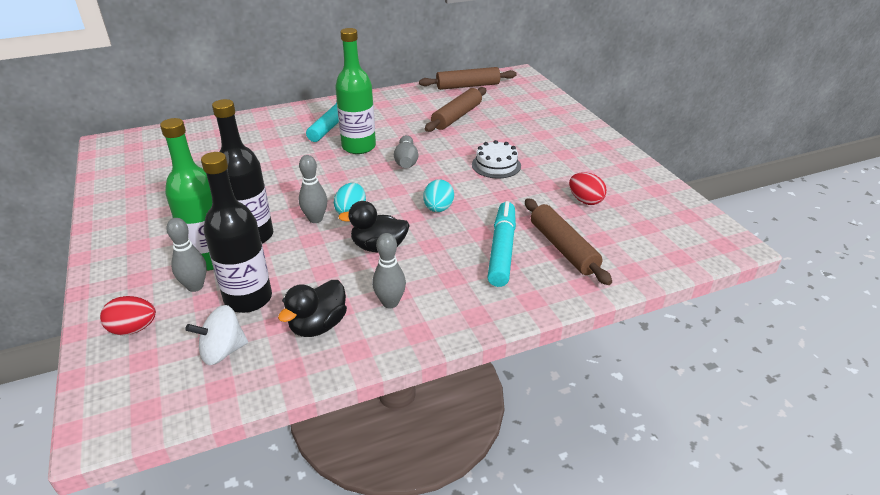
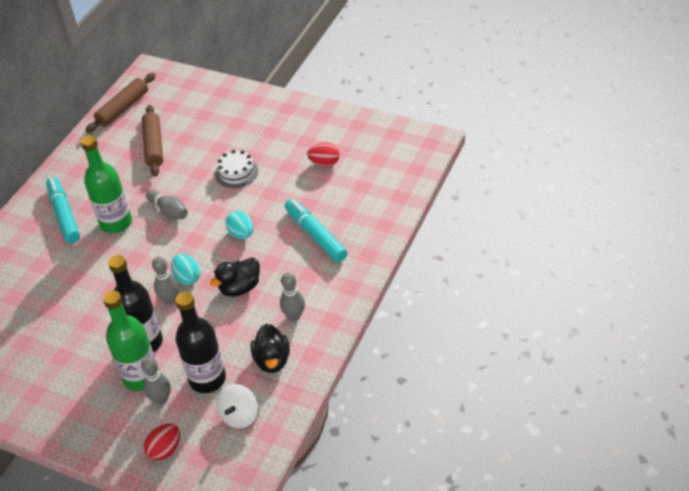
camera: 40 degrees left, 10 degrees up
brown rolling pin [525,198,612,285] -> none

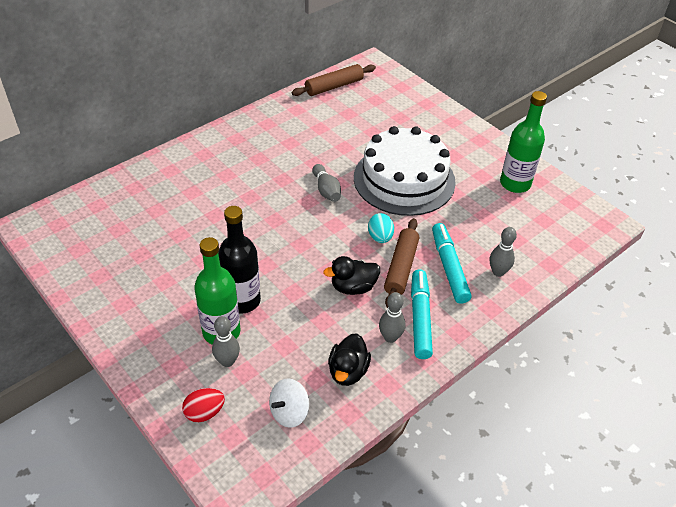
camera: 20 degrees right, 0 degrees up
turquoise marker [46,177,80,243] -> turquoise marker moved to [411,269,433,359]
green bottle [81,135,132,233] -> green bottle moved to [500,91,547,193]
brown rolling pin [142,105,163,176] -> brown rolling pin moved to [384,218,419,308]
grey bowling pin [152,256,179,305] -> grey bowling pin moved to [490,227,517,277]
turquoise egg [171,254,200,285] -> none
black bottle [176,292,226,393] -> none
white cake [215,150,258,188] -> white cake [354,126,456,216], size x2.36
red egg [307,143,340,167] -> none

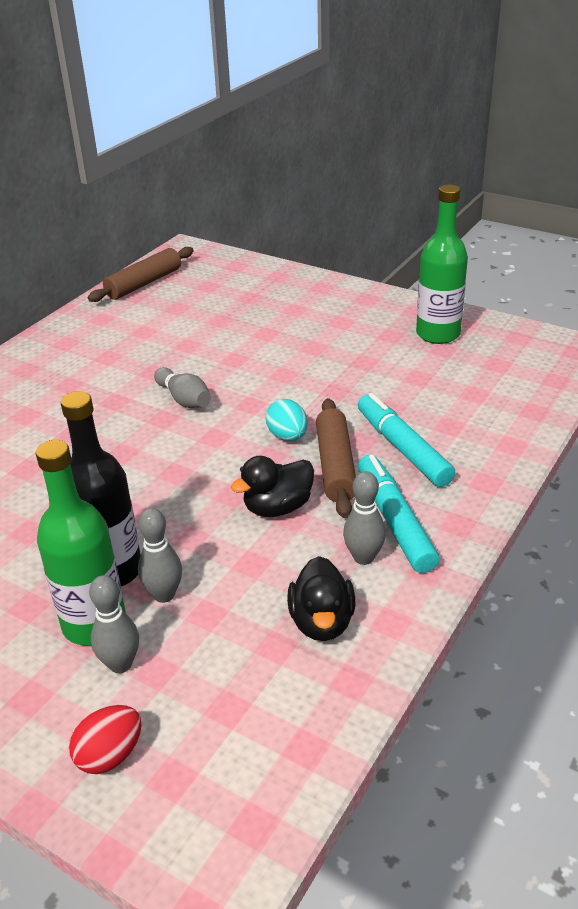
camera: 15 degrees left, 10 degrees down
white spinning top [269,378,309,428] -> none
white cake [354,126,456,216] -> none
grey bowling pin [490,227,517,277] -> grey bowling pin moved to [138,508,182,603]

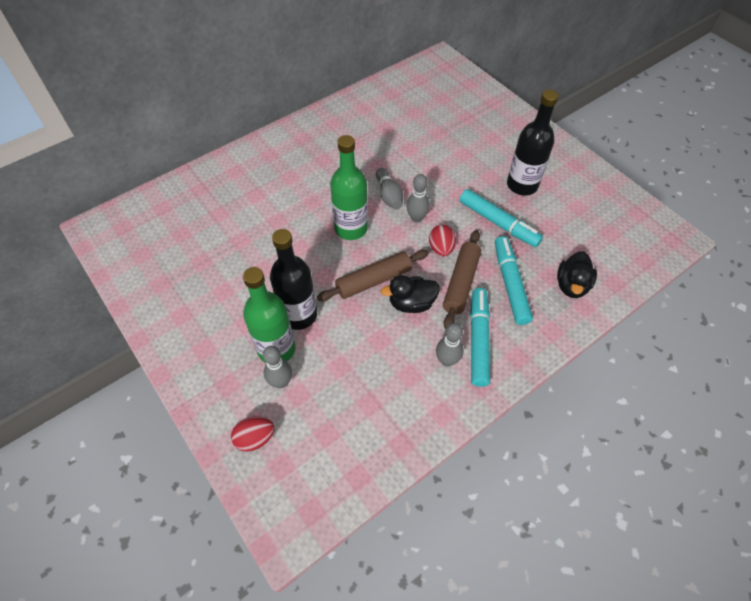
camera: 20 degrees right, 20 degrees up
brown rolling pin [88,247,194,302] -> brown rolling pin moved to [317,250,429,301]
grey bowling pin [138,508,182,603] -> grey bowling pin moved to [406,174,430,222]
turquoise egg [266,399,308,441] -> red egg [429,225,456,256]
black duck [287,556,355,641] -> black duck moved to [557,251,597,298]
green bottle [416,185,468,344] -> green bottle moved to [330,135,368,240]
none -> turquoise marker [460,189,543,247]
none -> black bottle [507,90,559,195]

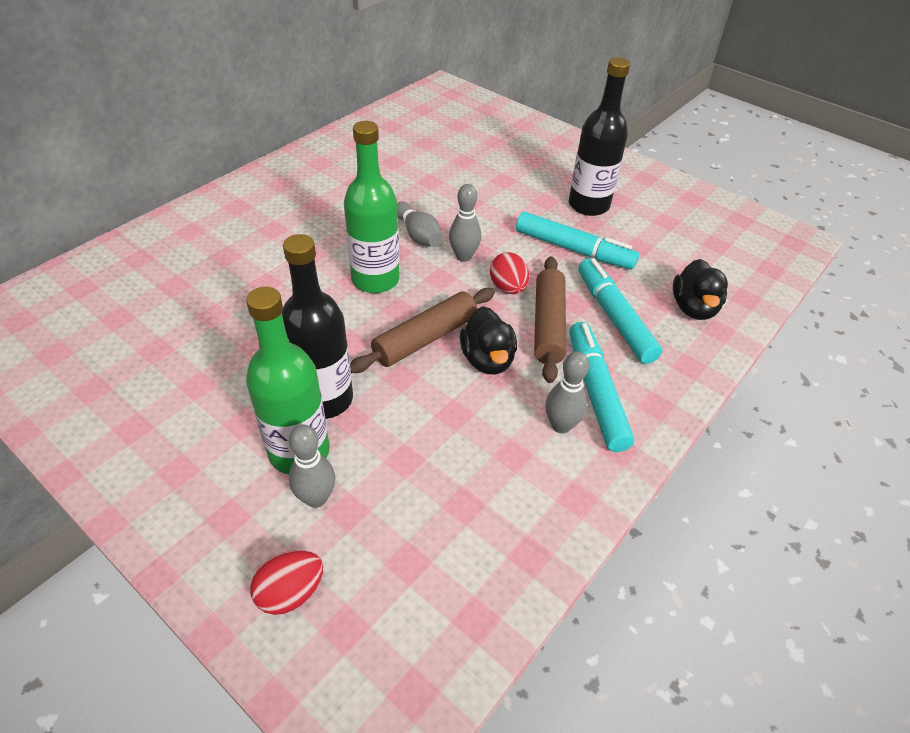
camera: 15 degrees left, 10 degrees down
black duck [381,275,440,313] -> black duck turned 75 degrees counterclockwise [460,306,517,375]

